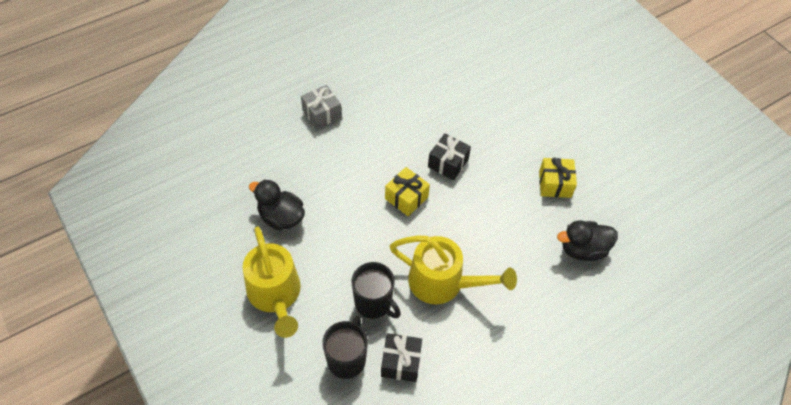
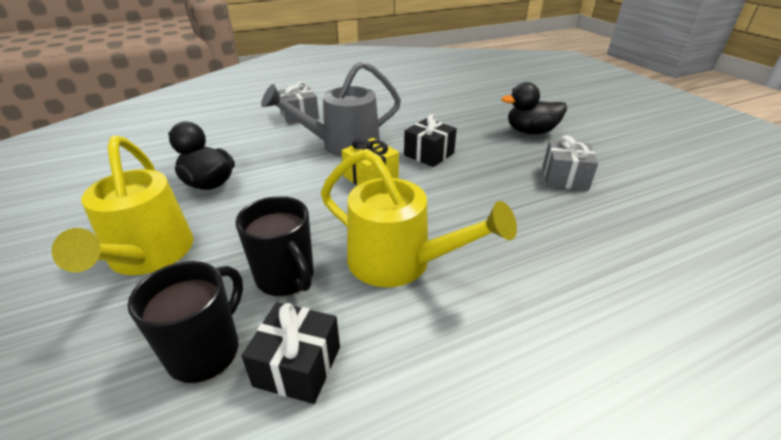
camera: 10 degrees right, 20 degrees down
yellow gift [539,158,577,198] -> grey gift [543,135,598,190]
black duck [557,220,618,261] -> black duck moved to [501,82,567,134]
none -> grey watering can [261,61,401,157]

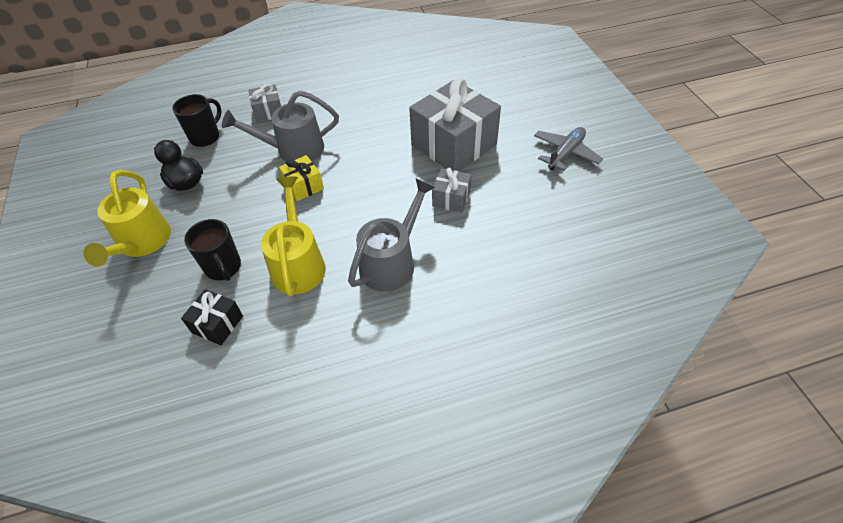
camera: 10 degrees right, 15 degrees up
black mug [128,261,243,383] -> black mug moved to [172,94,222,147]
yellow watering can [321,149,517,287] -> yellow watering can turned 135 degrees counterclockwise [261,176,326,297]
black gift [404,114,457,167] -> none
black duck [501,82,567,134] -> grey gift [409,78,501,172]
none -> grey watering can [348,179,435,292]
none -> grey plane [534,127,603,171]

